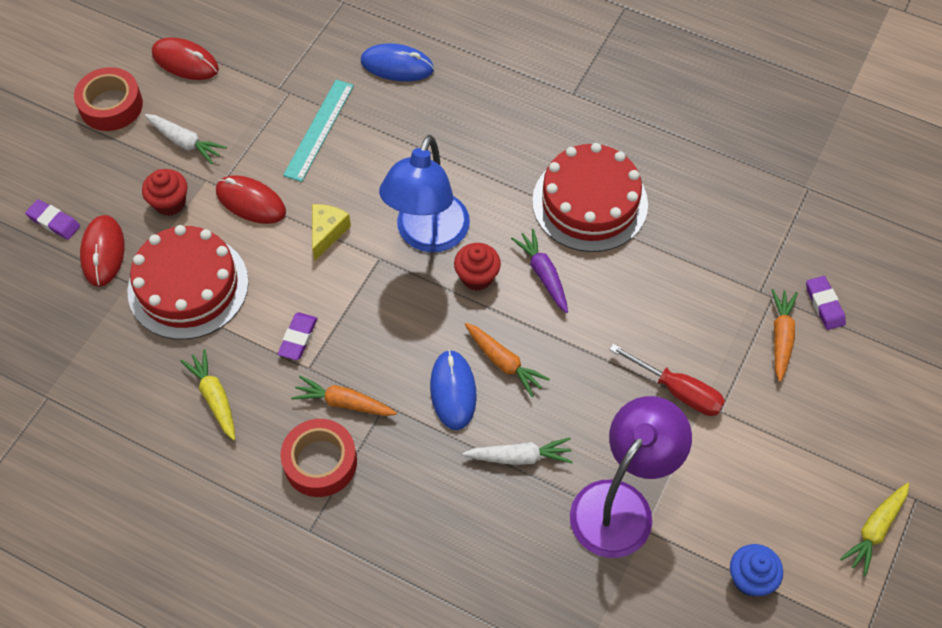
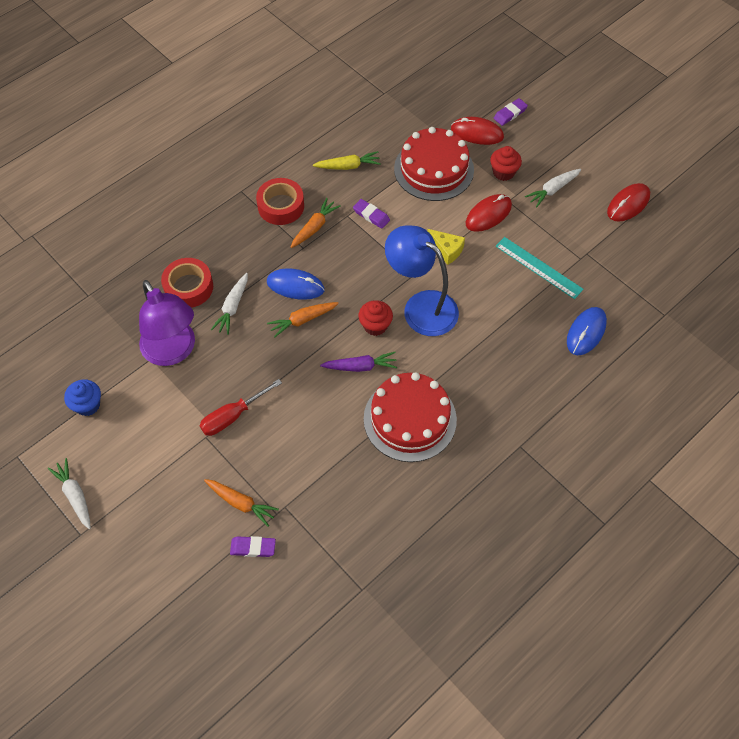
camera: 110 degrees right, 0 degrees up
red tape [74,67,143,131] -> red tape moved to [161,258,213,308]
yellow carrot [840,483,909,576] -> white carrot [48,458,91,529]

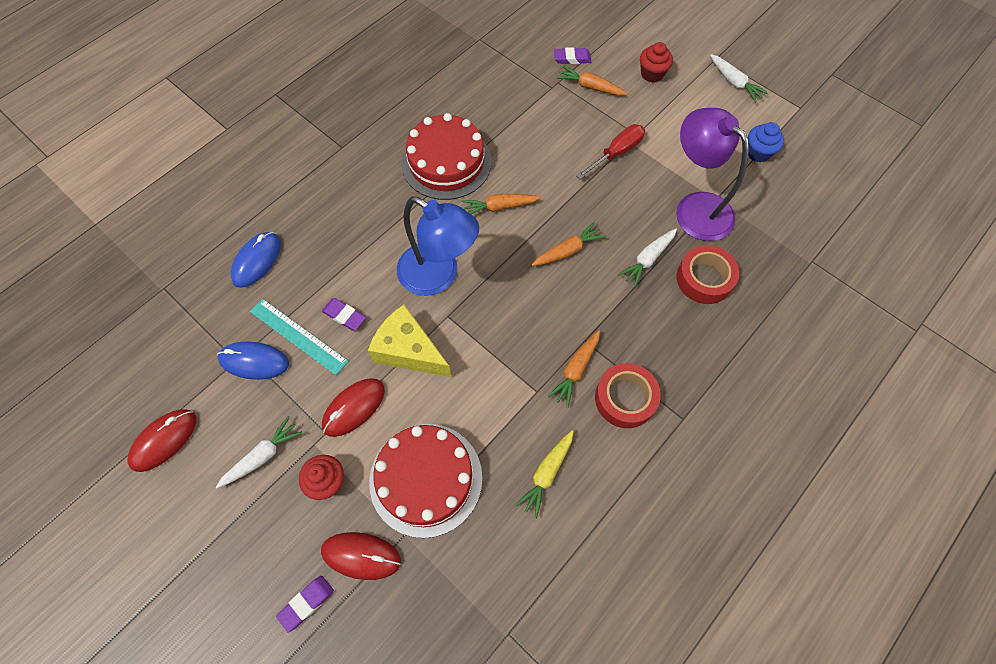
camera: 175 degrees right, 5 degrees up
white carrot [211,273,248,335] -> white carrot turned 150 degrees counterclockwise [618,229,677,287]
blue mouse [267,269,324,300] -> blue mouse moved to [217,342,289,380]
yellow carrot [313,151,381,170] -> yellow carrot turned 45 degrees counterclockwise [515,430,574,519]
purple carrot [320,352,397,372] -> orange carrot [461,194,541,214]
purple eraser [353,199,390,229] -> purple eraser moved to [322,298,366,331]
red cupcake [358,300,393,336] -> red cupcake moved to [640,42,673,83]
yellow cheese [427,229,465,265] -> yellow cheese [368,305,452,377], size x1.68

